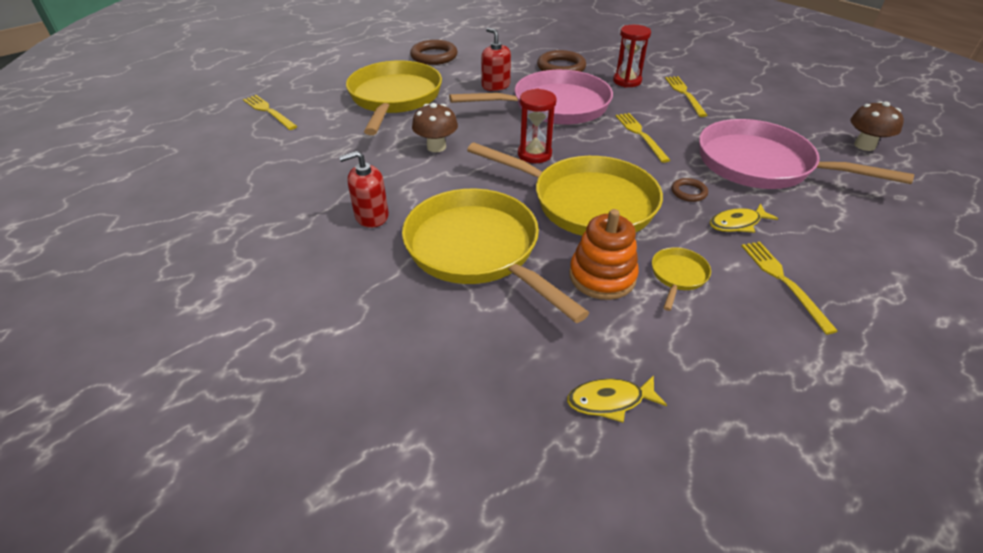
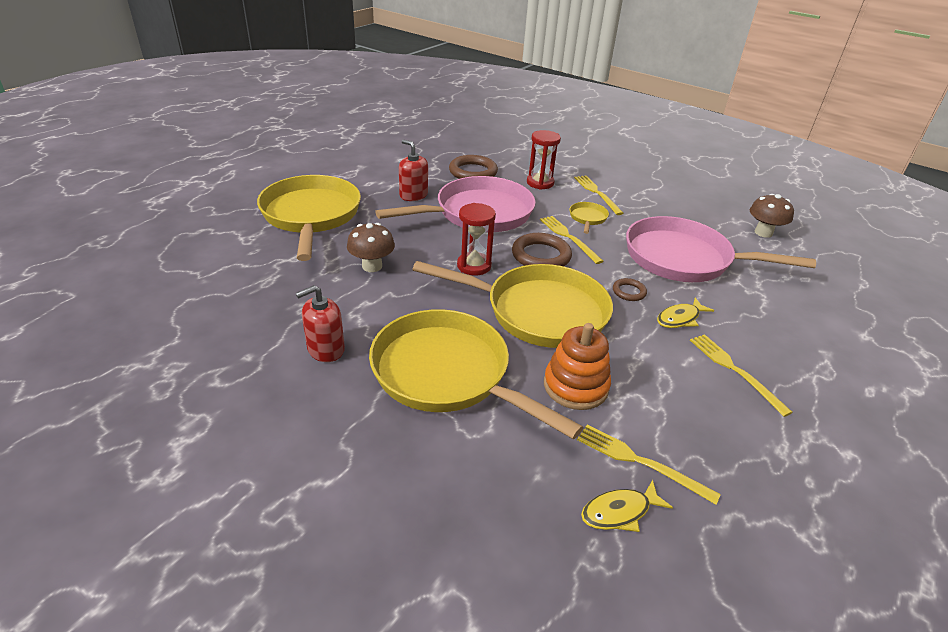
camera: 15 degrees left, 5 degrees down
yellow fork [243,95,297,130] -> yellow fork moved to [577,424,721,505]
brown ring [410,40,458,65] -> brown ring moved to [512,233,572,266]
yellow pan [652,247,711,311] -> yellow pan moved to [570,202,609,234]

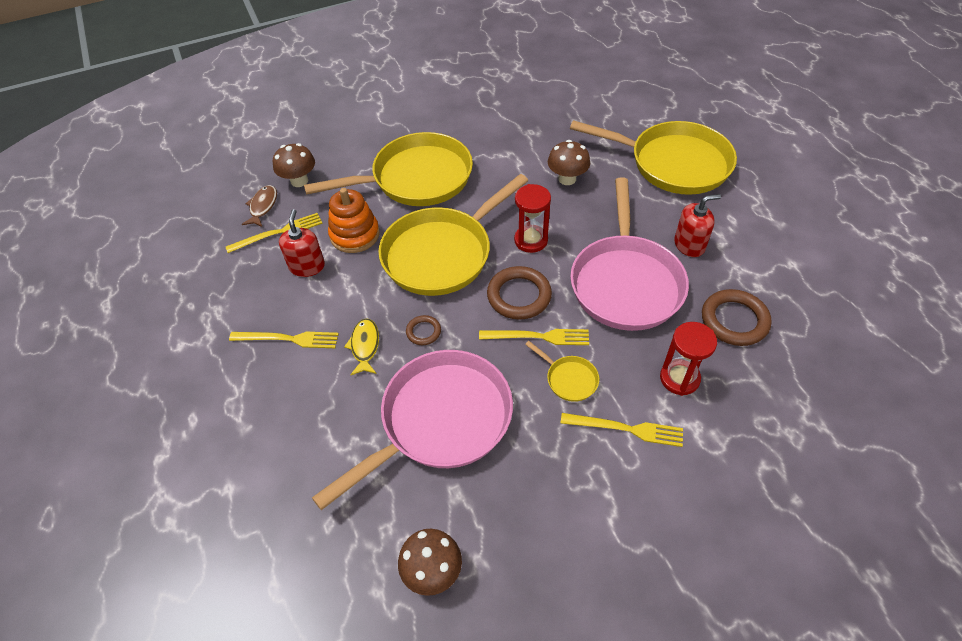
camera: 125 degrees right, 15 degrees up
red soap dispenser [296,285,345,362] -> red soap dispenser moved to [279,209,325,277]
yellow fish [581,480,673,532] -> brown fish [242,185,277,227]
none -> brown mushroom [273,143,315,187]

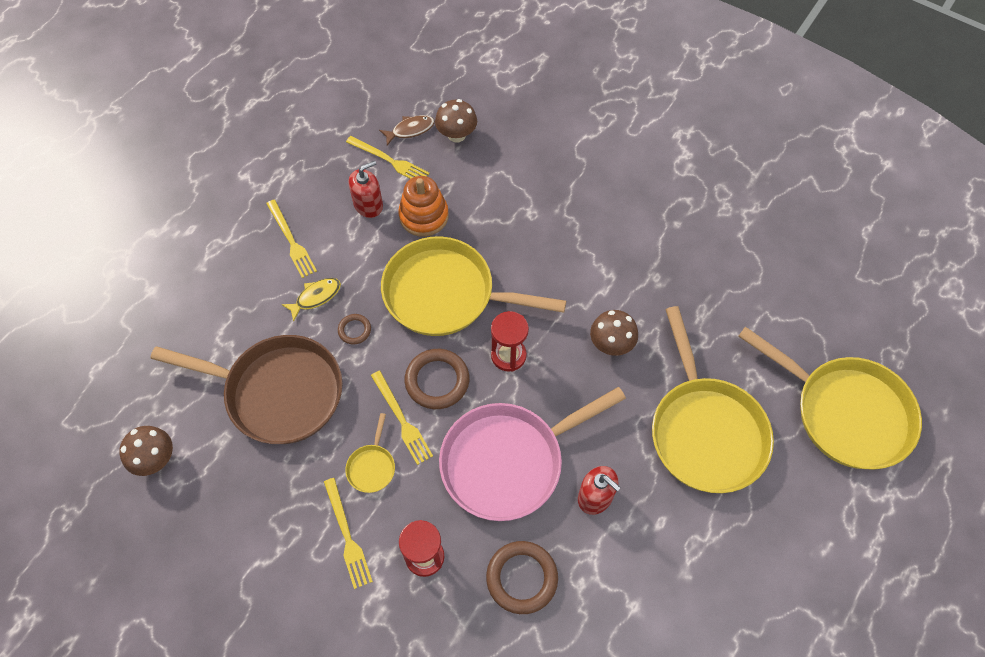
camera: 55 degrees right, 10 degrees up
yellow pan [304,132,473,206] -> yellow pan moved to [738,327,922,470]
pink pan [312,350,513,510] -> brown pan [150,335,343,444]

